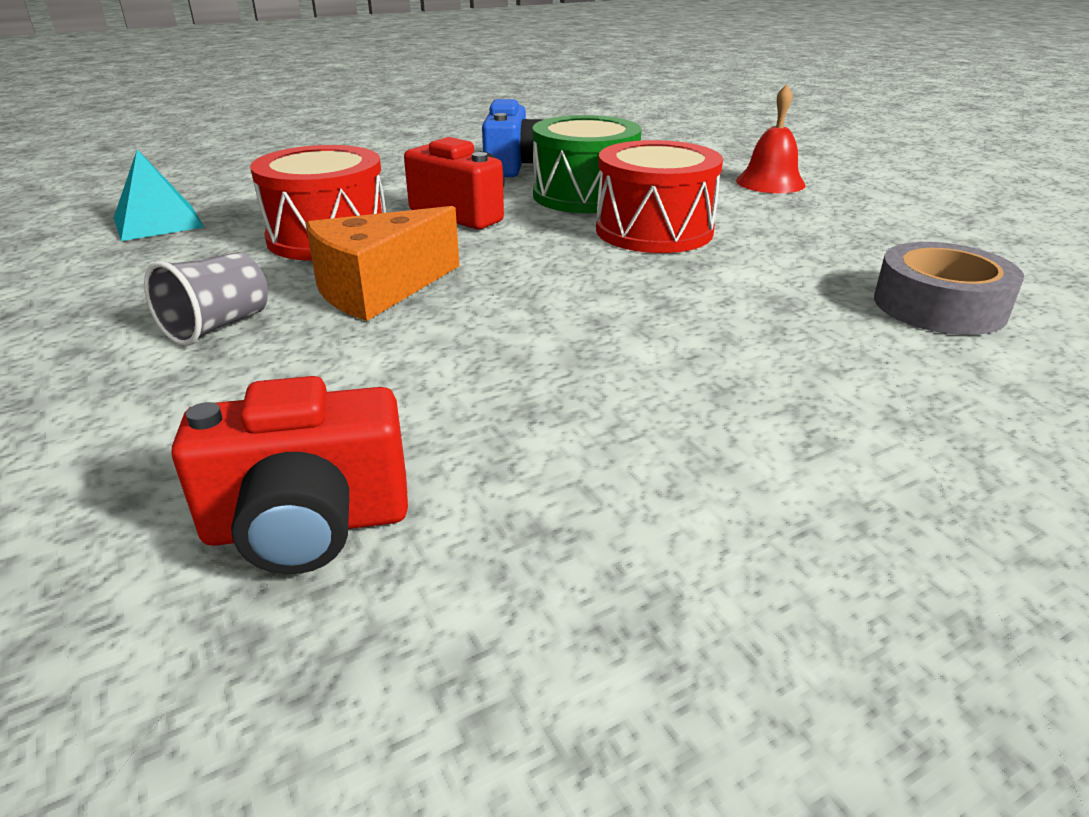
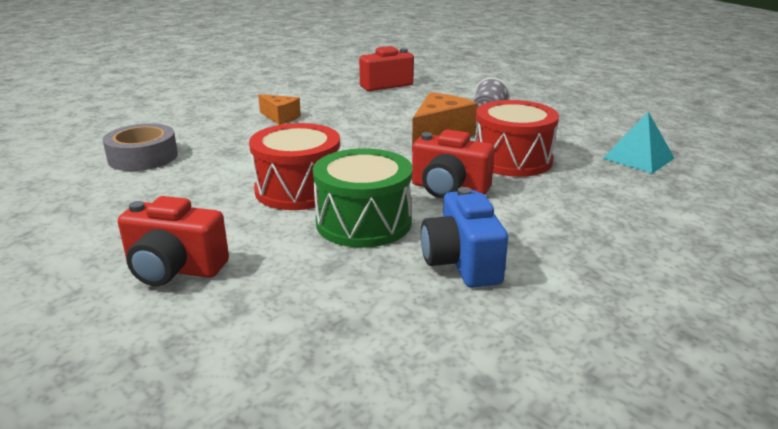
camera: 165 degrees right, 5 degrees down
red bell [736,84,806,193] -> red camera [118,196,229,286]
none -> orange cheese [258,94,301,125]

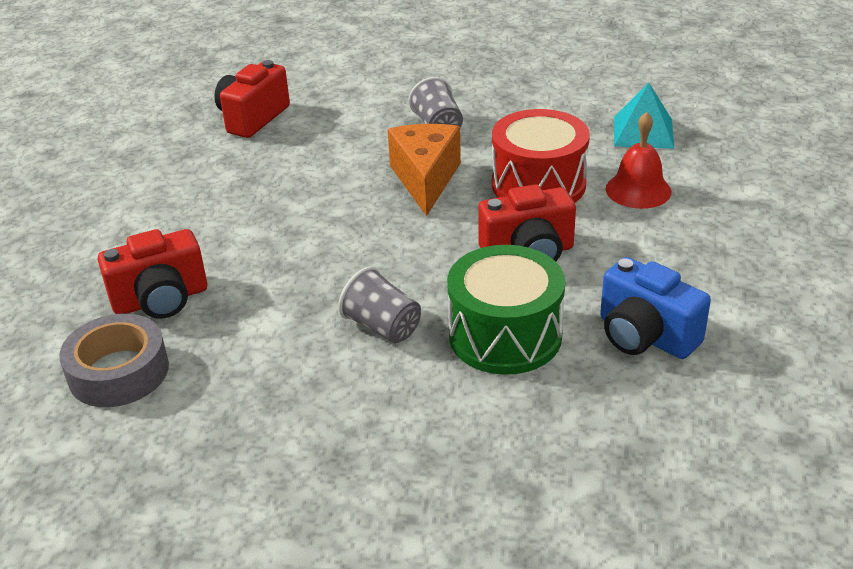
camera: 35 degrees left, 10 degrees up
red camera [118,196,229,286] -> red camera moved to [98,229,207,319]
red drum [249,123,340,210] -> grey cup [338,266,421,343]
orange cheese [258,94,301,125] -> none
none -> red bell [606,112,671,209]

